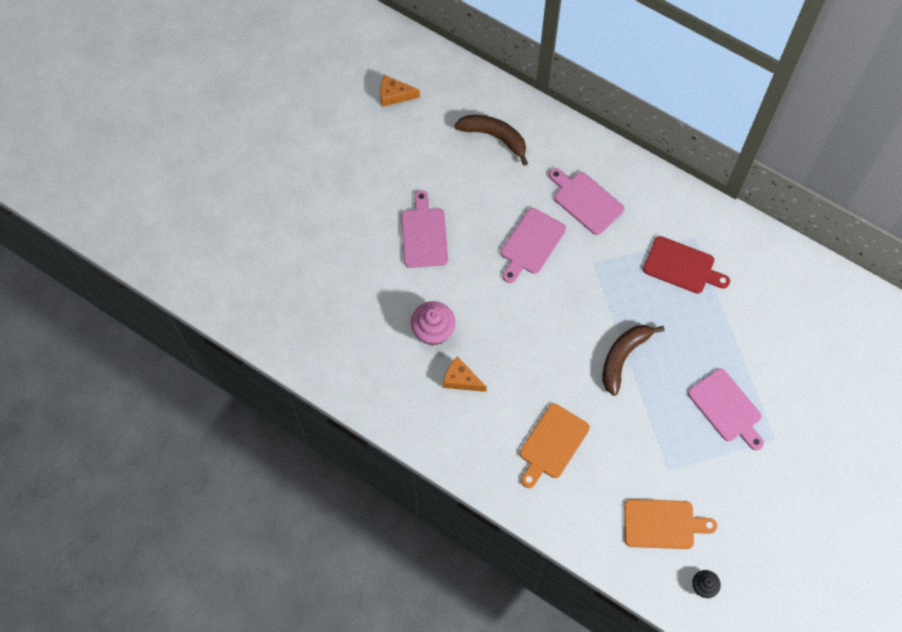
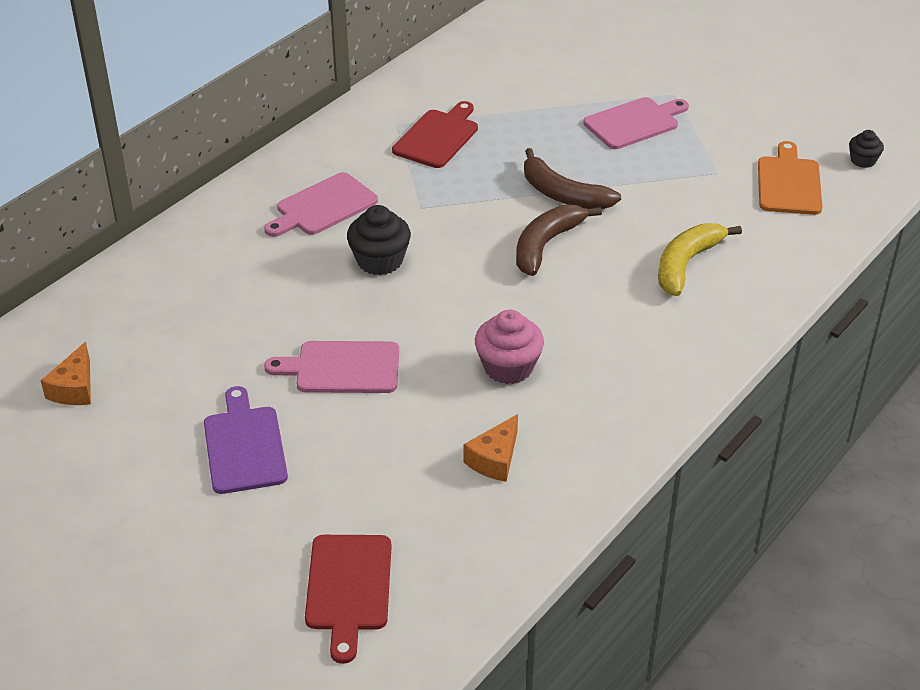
camera: 85 degrees left, 25 degrees down
orange cheese [443,357,487,392] -> orange cheese moved to [463,414,518,482]
brown banana [454,115,528,166] -> brown banana moved to [516,205,602,276]
pink cutting board [501,208,566,283] -> black cupcake [347,205,411,275]
orange cutting board [520,404,590,488] -> yellow banana [658,223,742,296]
none -> purple cutting board [204,386,288,494]
none -> red cutting board [305,535,392,664]

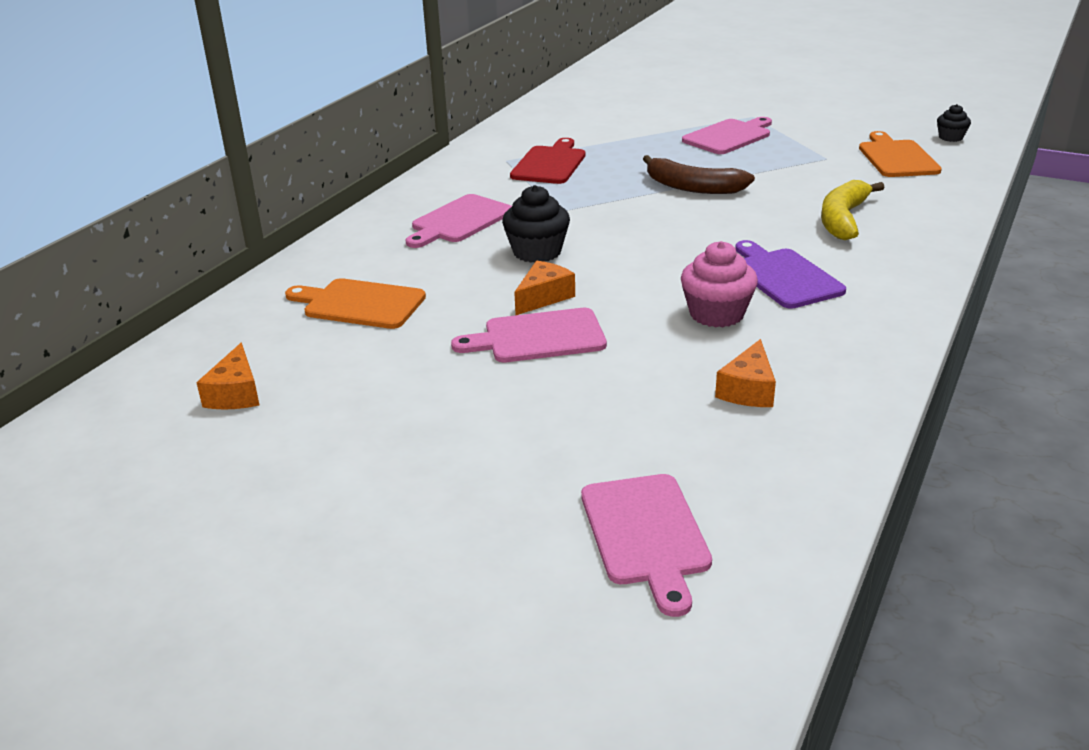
camera: 10 degrees left, 10 degrees down
purple cutting board [204,386,288,494] -> purple cutting board moved to [735,240,846,309]
red cutting board [305,535,392,664] -> pink cutting board [581,474,712,617]
brown banana [516,205,602,276] -> none
none -> orange cutting board [285,278,426,329]
none -> orange cheese [514,261,575,315]

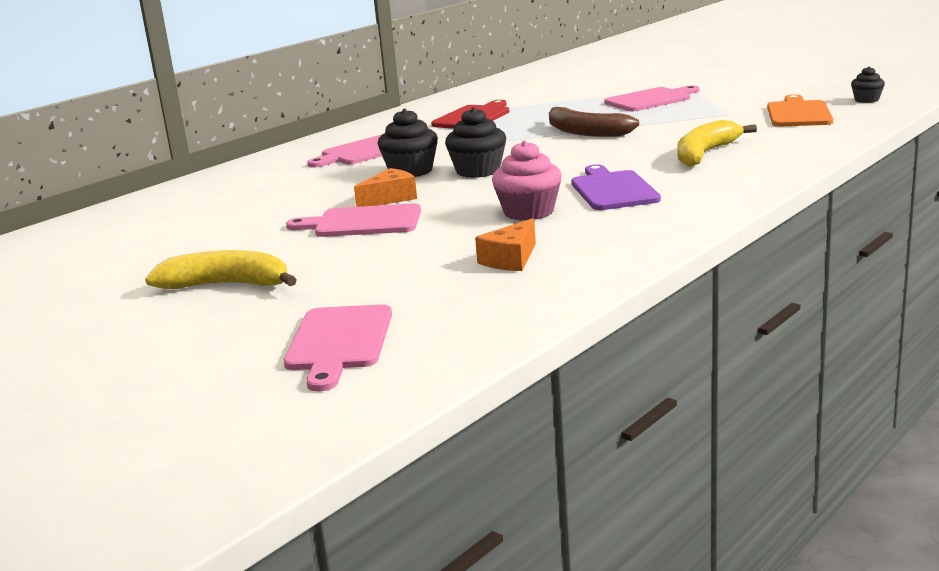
camera: 15 degrees right, 10 degrees down
orange cheese [196,343,260,410] -> none
orange cutting board [285,278,426,329] -> none
none -> yellow banana [145,250,297,289]
none -> black cupcake [445,107,506,178]

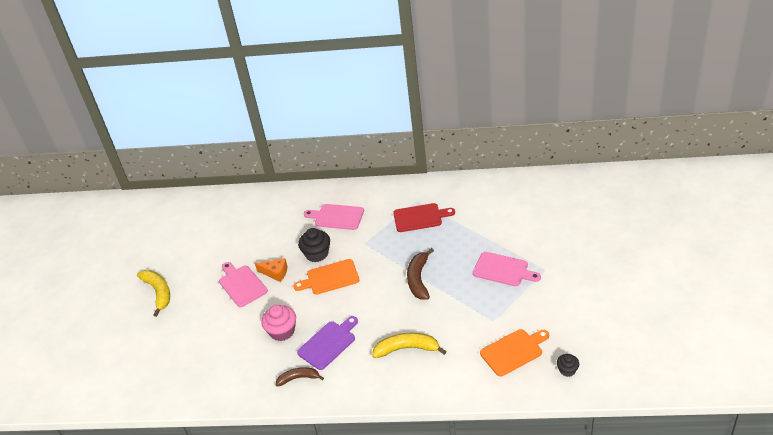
camera: 55 degrees right, 20 degrees up
pink cutting board [284,304,392,391] -> none
black cupcake [445,107,506,178] -> orange cutting board [294,259,359,295]
orange cheese [475,218,536,271] -> none
none -> brown banana [276,367,324,387]

